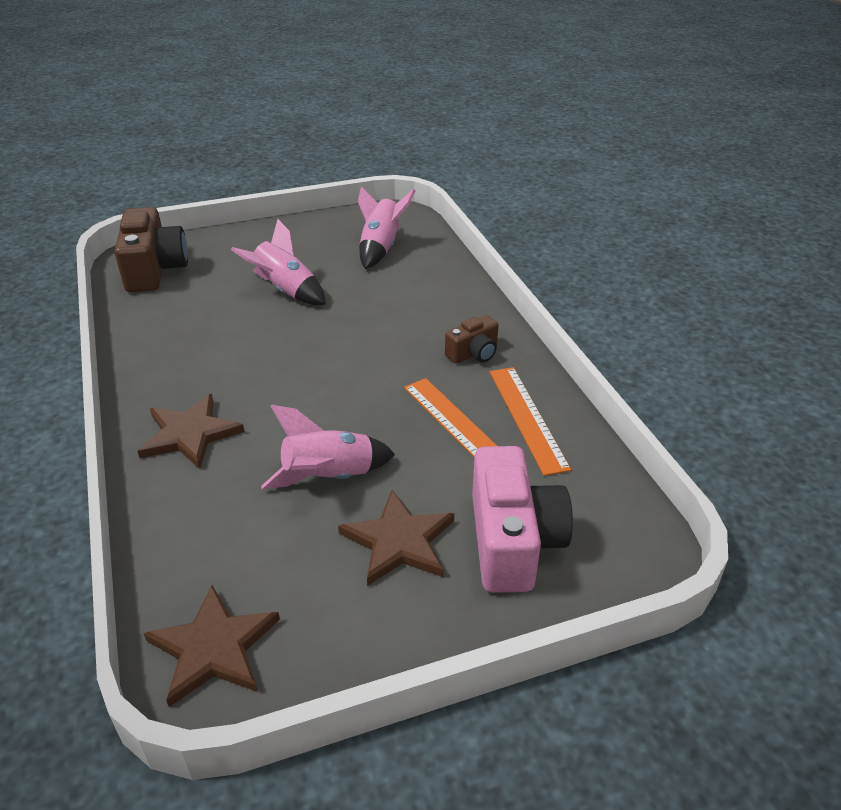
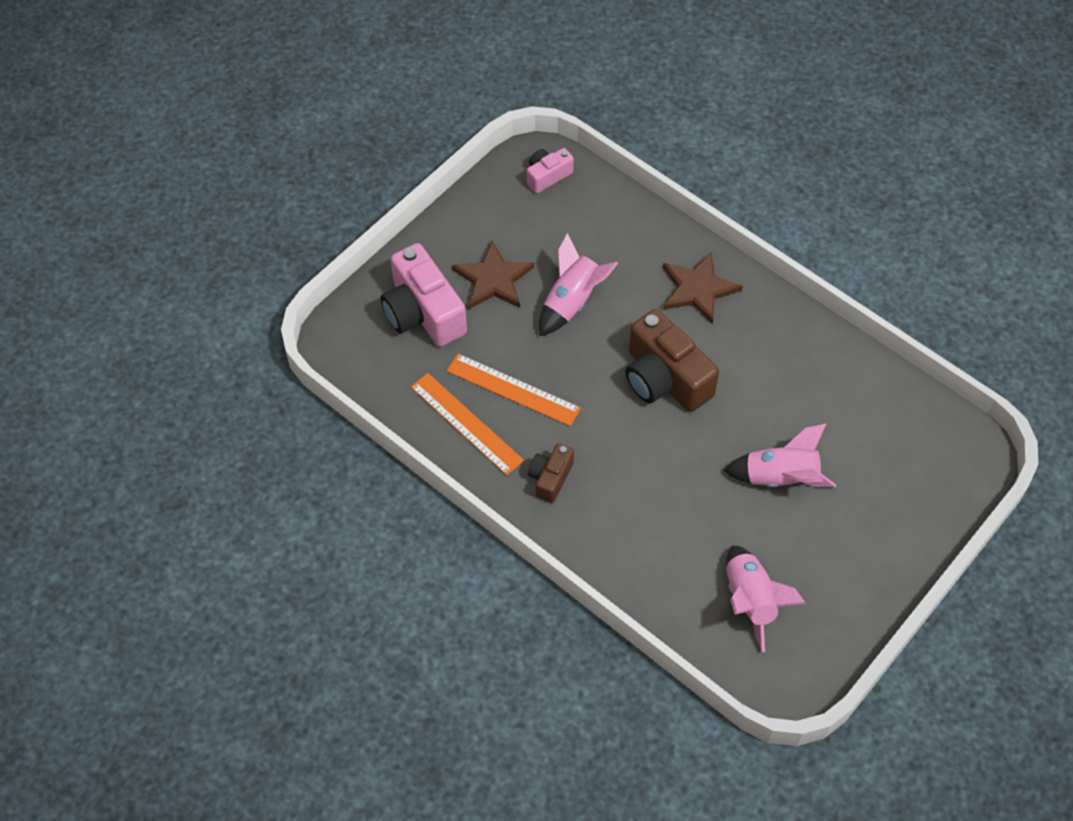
camera: 150 degrees right, 20 degrees up
brown camera [114,207,188,292] -> brown camera moved to [625,309,719,412]
brown star [144,585,280,707] -> pink camera [527,148,574,194]

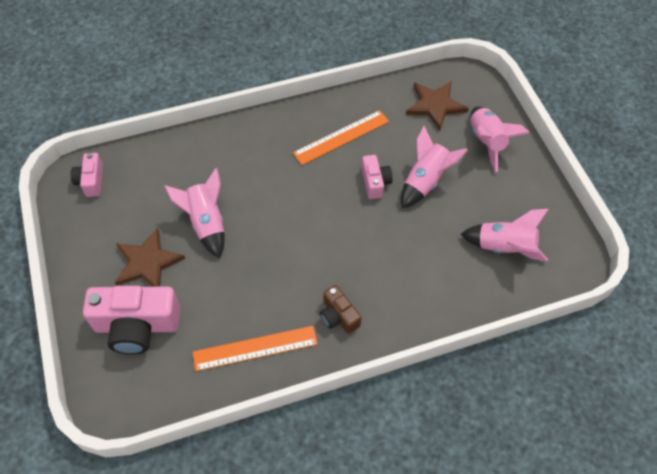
camera: 60 degrees left, 0 degrees up
orange ruler [447,354,581,426] -> orange ruler moved to [293,110,389,165]
brown camera [625,309,719,412] -> none
brown star [663,251,743,324] -> brown star moved to [406,81,469,131]
none -> pink camera [361,155,393,199]
none -> pink rocket [470,106,530,172]

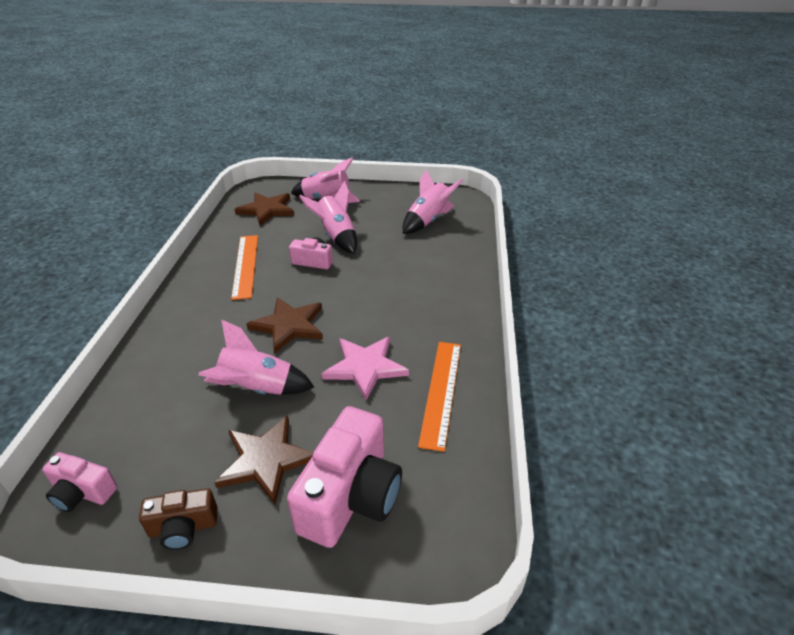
camera: 65 degrees left, 20 degrees down
brown camera [320,285,362,334] -> brown camera moved to [139,488,218,550]
none -> brown star [246,297,323,353]
none -> pink star [322,337,409,401]

